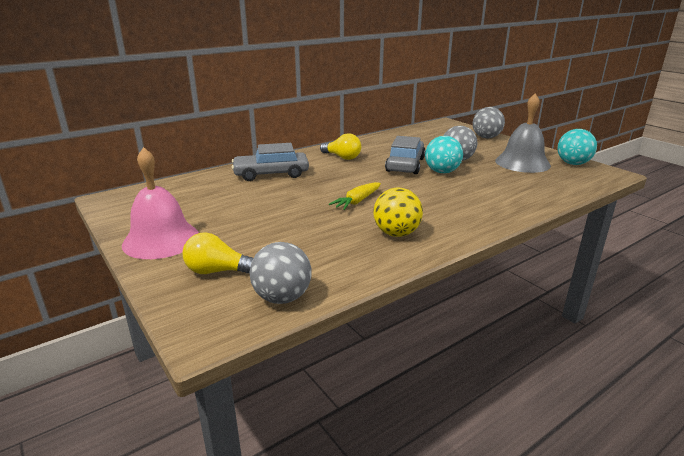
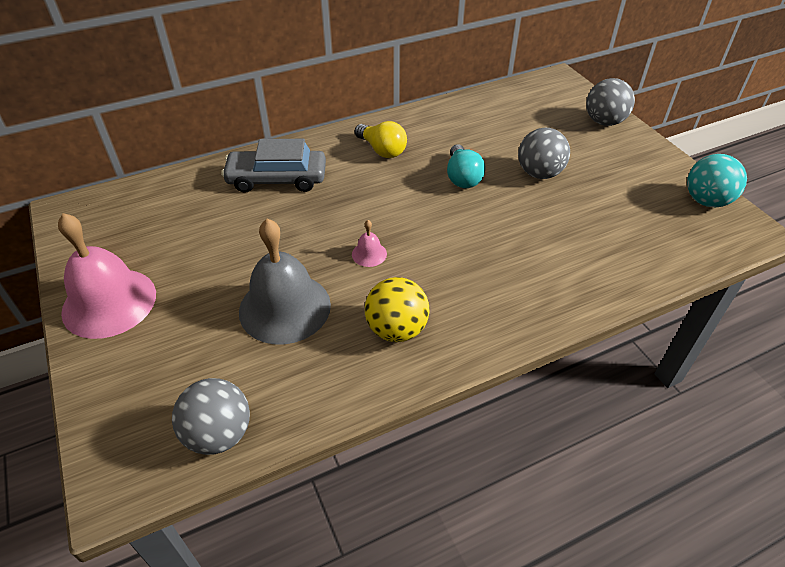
camera: 10 degrees right, 20 degrees up
yellow light bulb [183,232,253,274] -> none
yellow carrot [329,182,381,210] -> pink bell [352,220,387,267]
grey car [385,136,425,174] -> turquoise light bulb [447,144,485,188]
turquoise ball [425,136,463,173] -> none
grey bell [495,94,551,173] -> grey bell moved to [239,219,331,345]

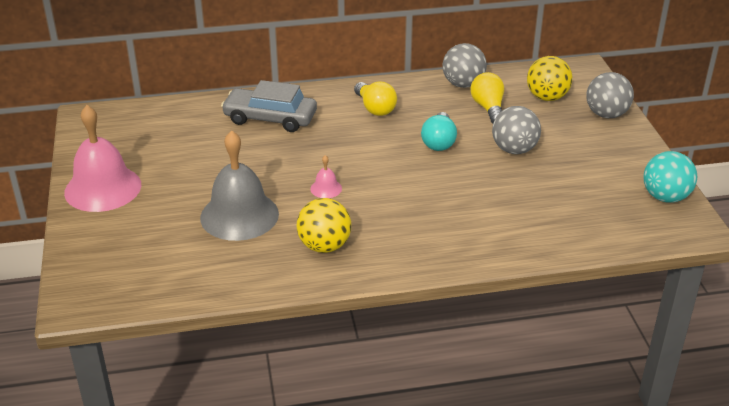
camera: 15 degrees right, 10 degrees down
grey ball [172,378,250,455] -> grey ball moved to [442,43,487,88]
none -> yellow light bulb [470,72,504,124]
none -> yellow ball [527,56,572,101]

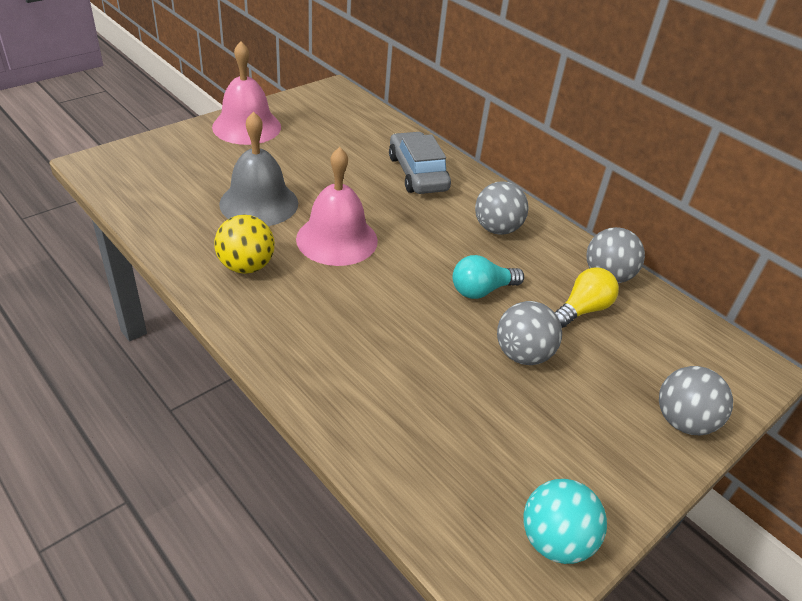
camera: 55 degrees right, 5 degrees up
pink bell [310,155,342,198] -> pink bell [296,147,378,266], size x2.39
yellow light bulb [354,82,397,116] -> grey ball [475,181,528,235]
yellow ball [527,56,572,101] -> none

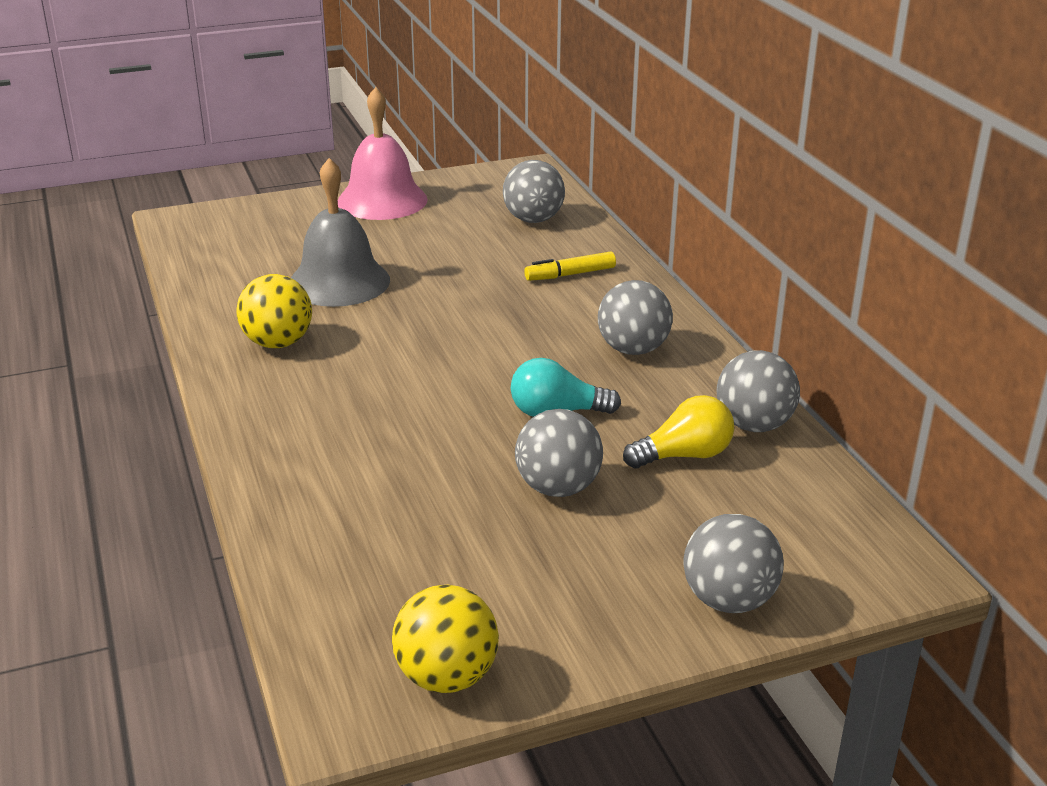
camera: 25 degrees right, 10 degrees down
pink bell [296,147,378,266] -> none
grey car [389,132,451,194] -> yellow marker [524,252,616,281]
turquoise ball [523,479,607,564] -> yellow ball [392,585,499,693]
none -> grey ball [503,160,565,223]

